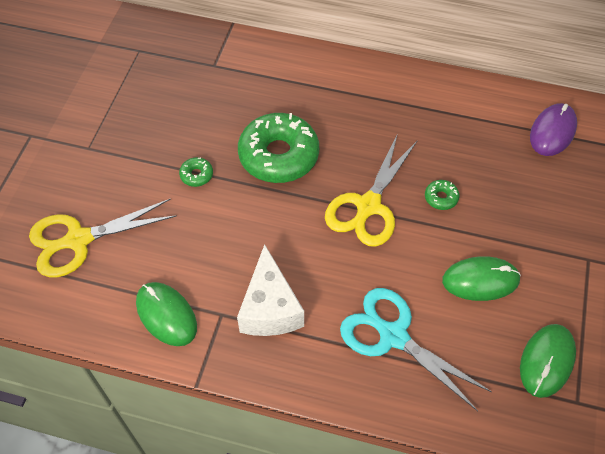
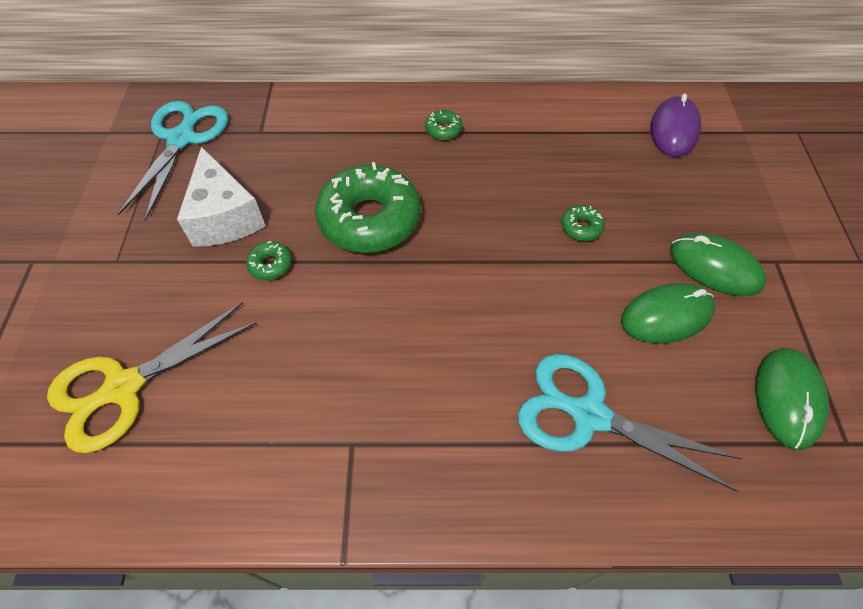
camera: 15 degrees left, 0 degrees up
green mouse [136,282,197,346] -> green mouse moved to [670,233,766,296]
white cheese [237,244,304,336] -> white cheese moved to [177,146,266,247]
yellow scissors [325,133,418,247] -> none
none -> turquoise scissors [118,101,228,221]
none -> green donut [425,110,463,140]

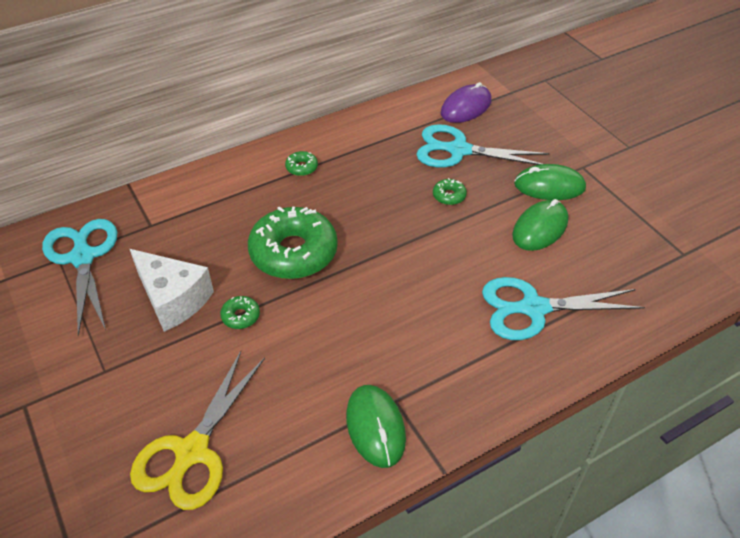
camera: 30 degrees left, 10 degrees down
purple mouse [650,93,701,157] -> purple mouse turned 60 degrees clockwise [441,82,492,123]
green mouse [755,348,829,450] -> green mouse moved to [346,385,406,468]
none -> turquoise scissors [416,124,550,168]

